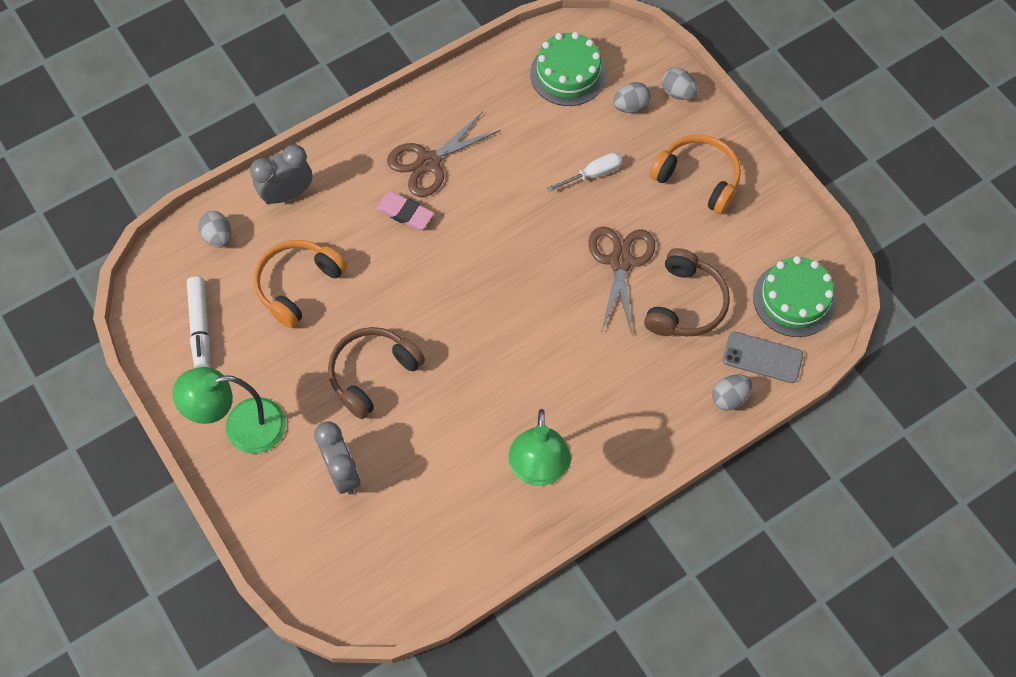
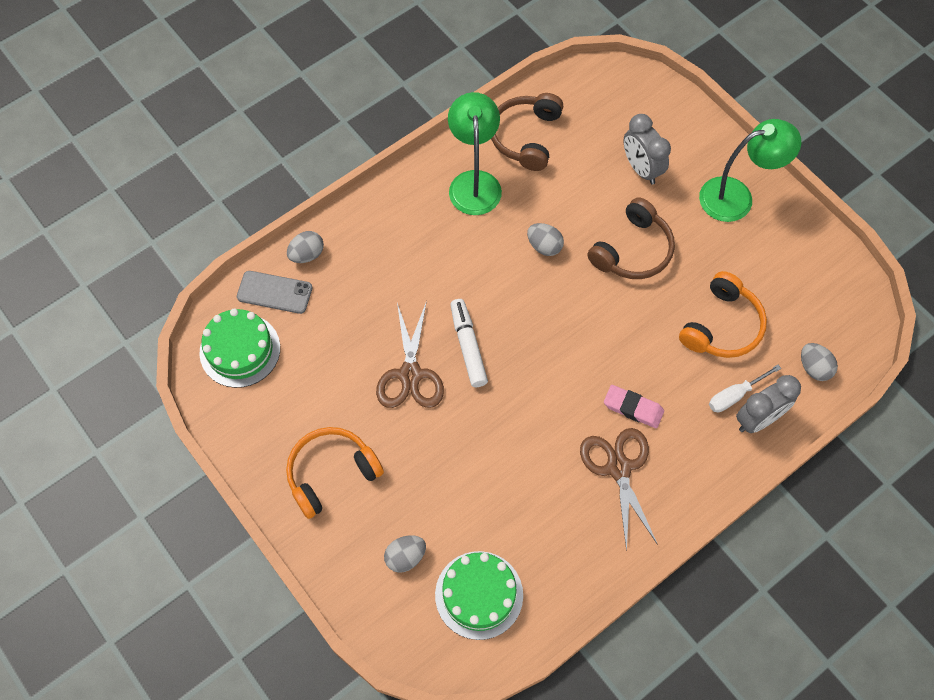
camera: 175 degrees right, 0 degrees up
white marker [187,276,210,368] -> white marker moved to [450,299,488,387]
brown scissors [387,111,501,197] -> brown scissors turned 60 degrees counterclockwise [580,428,658,552]
white screwdriver [547,153,623,192] -> white screwdriver moved to [709,365,781,412]
brown headphones [644,248,730,336] -> brown headphones moved to [491,93,563,171]
orange headphones [650,135,741,214] -> orange headphones turned 120 degrees clockwise [286,427,384,519]
grey egg [662,68,698,100] -> grey egg moved to [527,223,564,256]

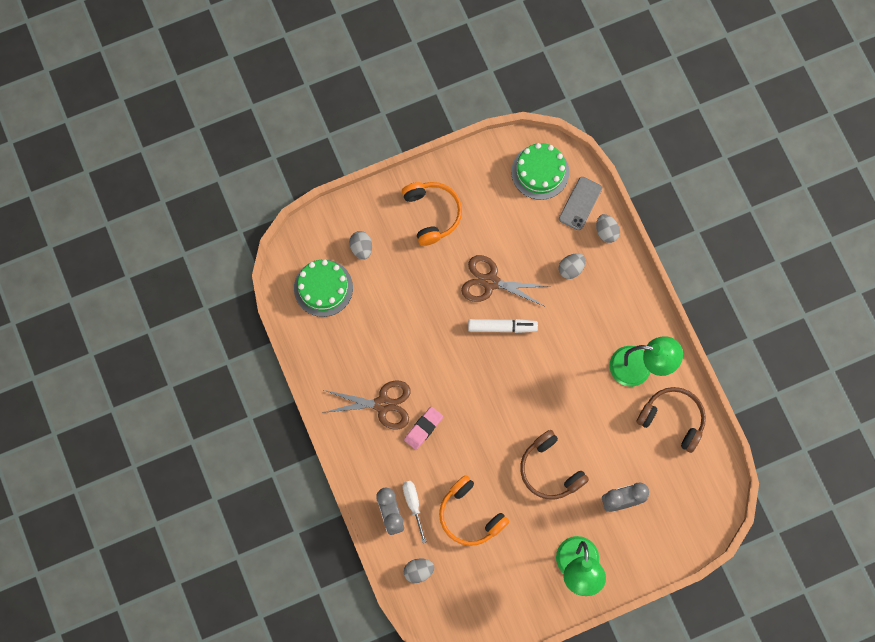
camera: 105 degrees right, 10 degrees up
grey egg [527,223,564,256] -> grey egg moved to [558,253,586,279]

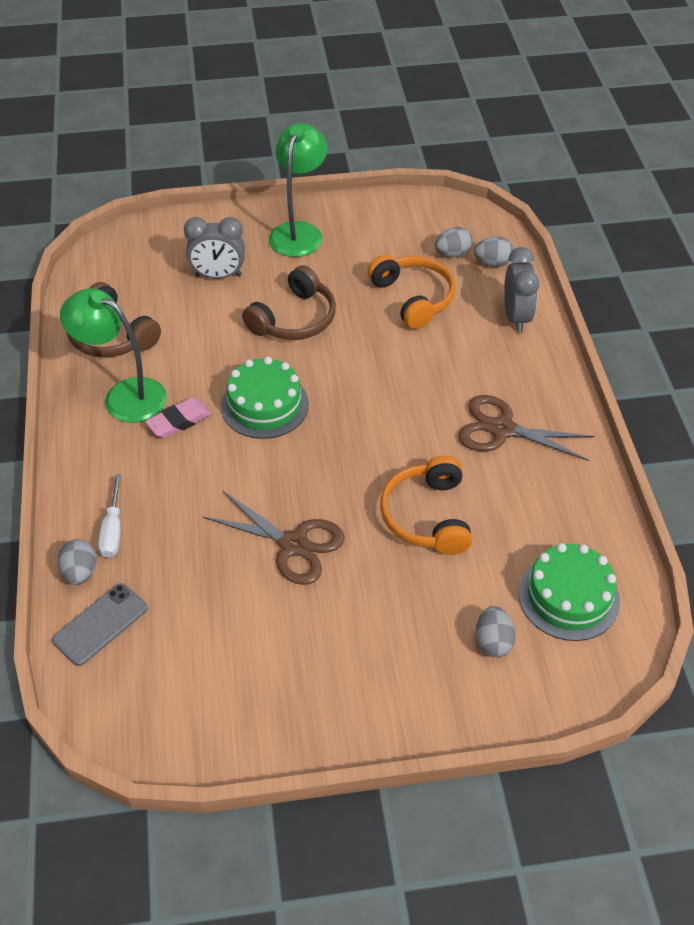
camera: 165 degrees left, 25 degrees down
orange headphones [402,182,462,246] -> orange headphones moved to [380,455,472,555]
white screwdriver [403,481,427,543] -> white screwdriver moved to [98,474,121,558]
pink eraser [404,407,443,450] -> pink eraser moved to [145,397,212,438]
white marker [468,319,538,333] -> none
green cake [511,143,569,200] -> green cake moved to [221,357,309,439]
brown headphones [520,430,589,499] -> brown headphones turned 60 degrees clockwise [242,265,336,340]
grey egg [558,253,586,279] -> grey egg moved to [435,227,473,257]

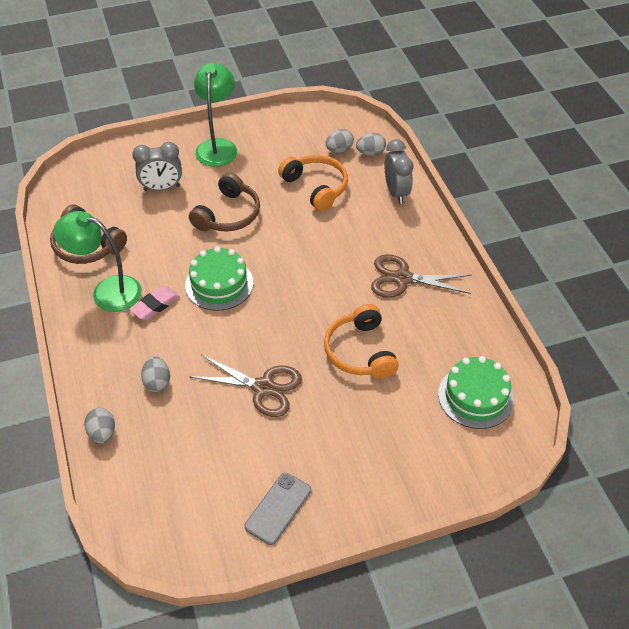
camera: 10 degrees left, 0 degrees up
grey phone [52,583,148,666] -> grey phone moved to [244,473,311,545]
white screwdriver [98,474,121,558] -> none
grey egg [475,606,516,658] -> grey egg moved to [141,356,170,392]

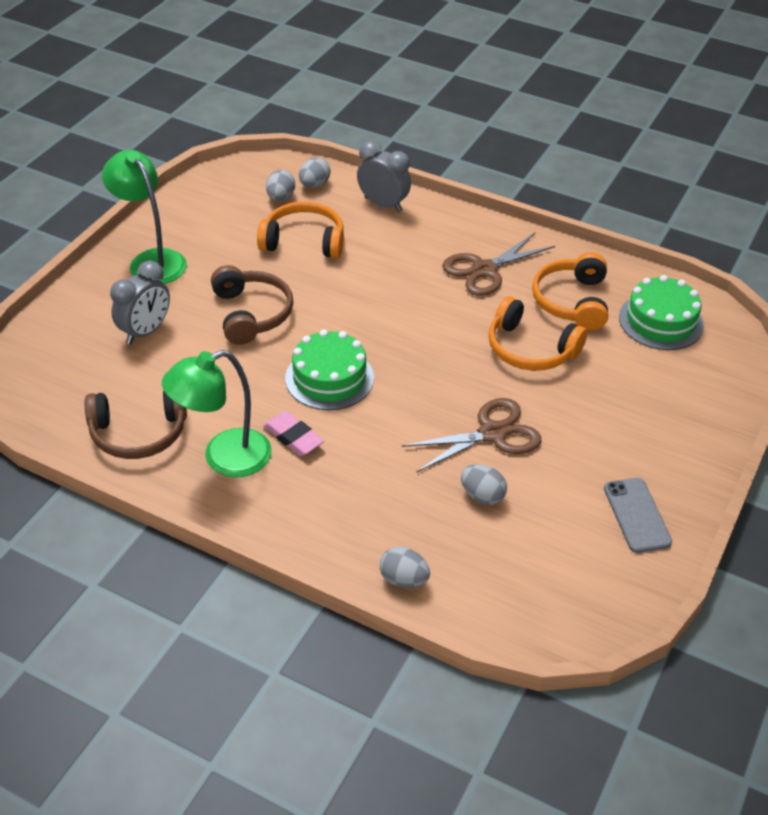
camera: 45 degrees left, 5 degrees down
pink eraser [129,286,180,320] -> pink eraser turned 45 degrees counterclockwise [263,411,324,456]
grey egg [141,356,170,392] -> grey egg moved to [461,464,507,505]
none -> orange headphones [532,252,608,331]

